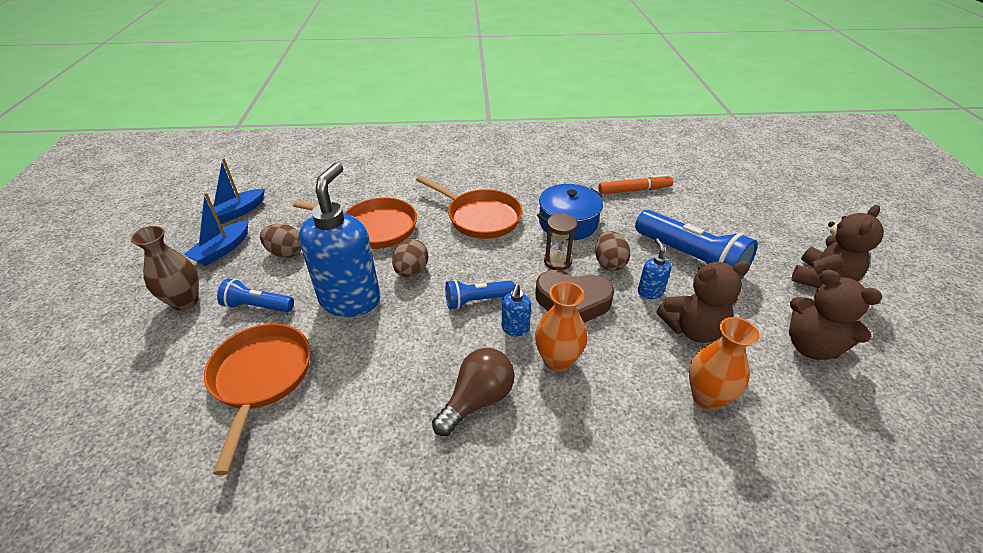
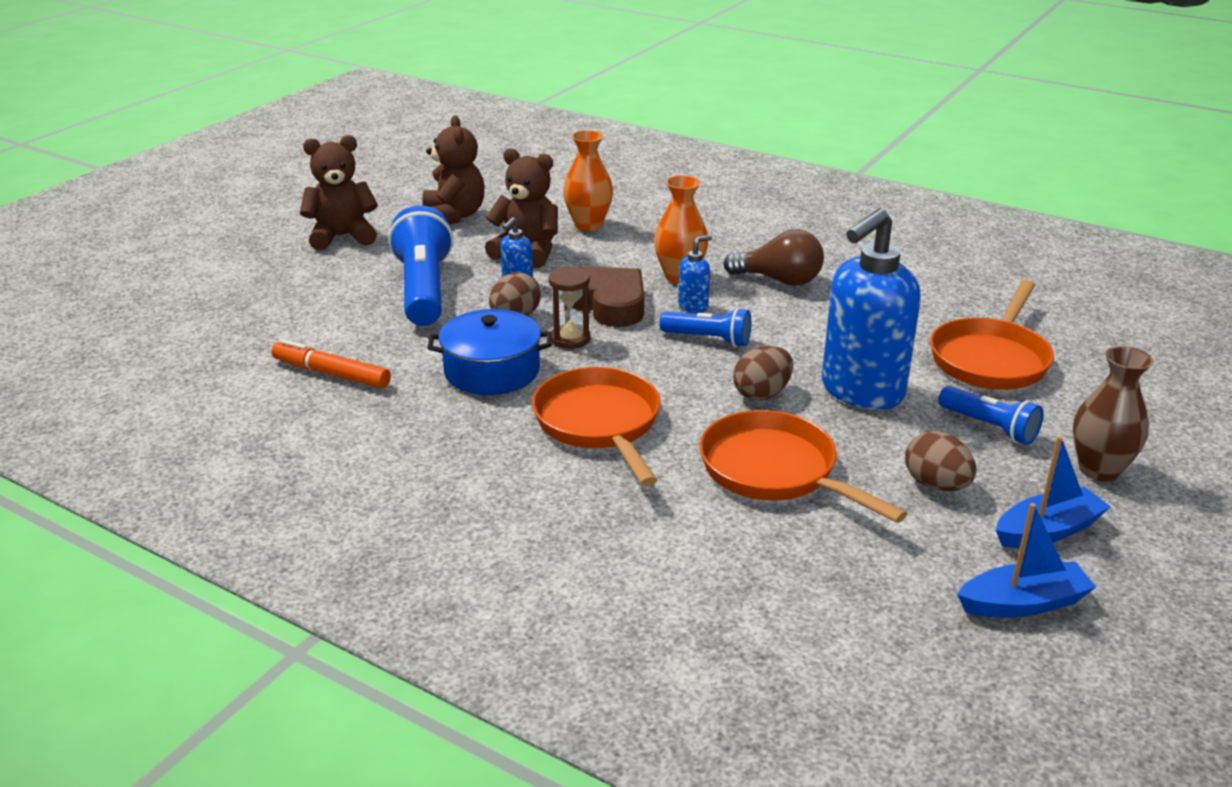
camera: 145 degrees left, 10 degrees down
brown light bulb [432,348,515,436] -> brown light bulb turned 150 degrees counterclockwise [723,229,824,286]

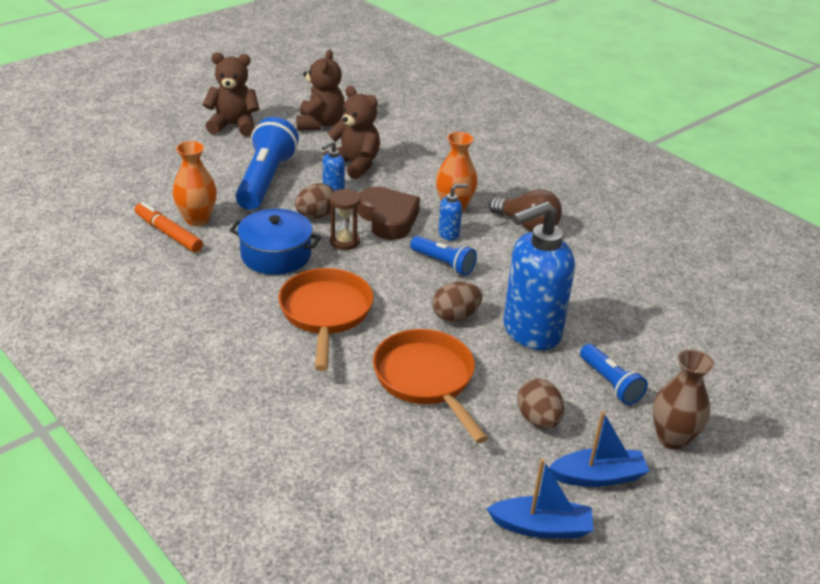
camera: 15 degrees right, 5 degrees up
orange vase [563,130,613,231] -> orange vase moved to [172,141,217,226]
orange pan [930,280,1054,390] -> none

